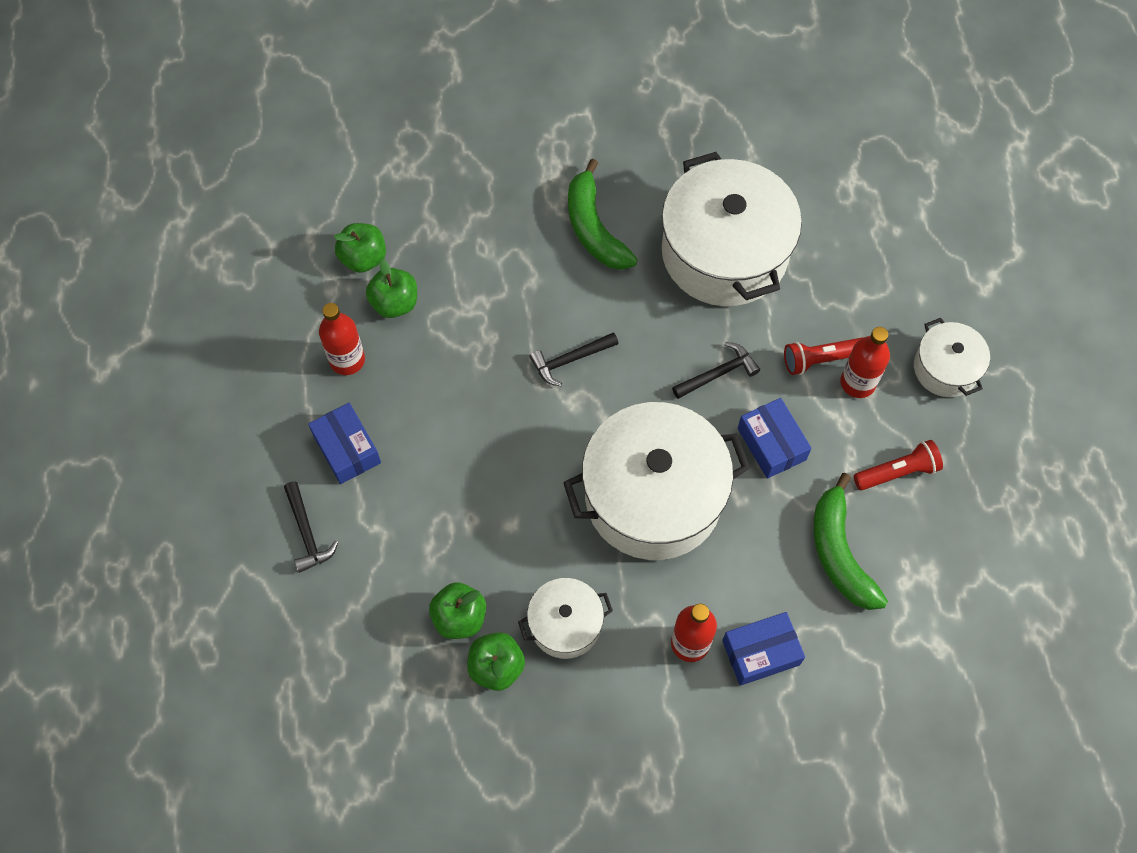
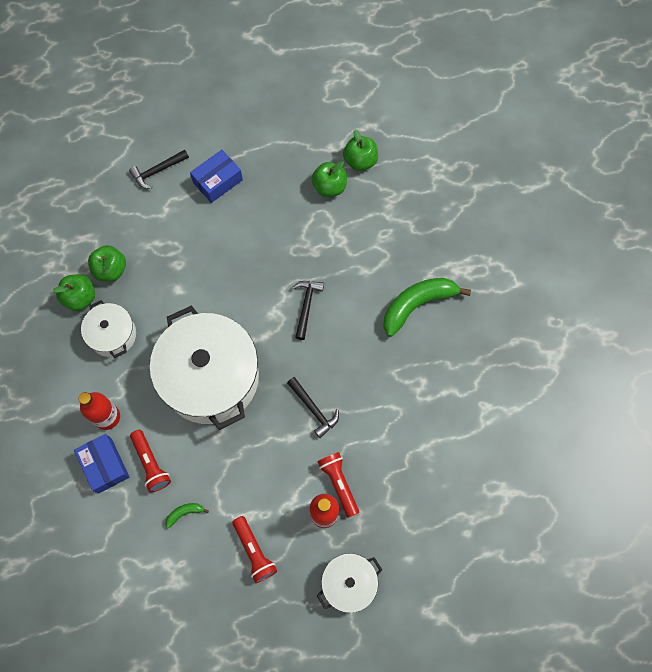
camera: 80 degrees right, 5 degrees up
red bottle [319,303,365,375] -> none
black hammer [529,332,619,386] -> black hammer turned 45 degrees clockwise [292,281,324,340]
white pot [662,152,802,306] -> none
blue box [738,398,812,479] -> none
green banana [813,473,888,610] -> green banana [165,503,209,529], size x0.43
none -> red flashlight [130,430,171,492]

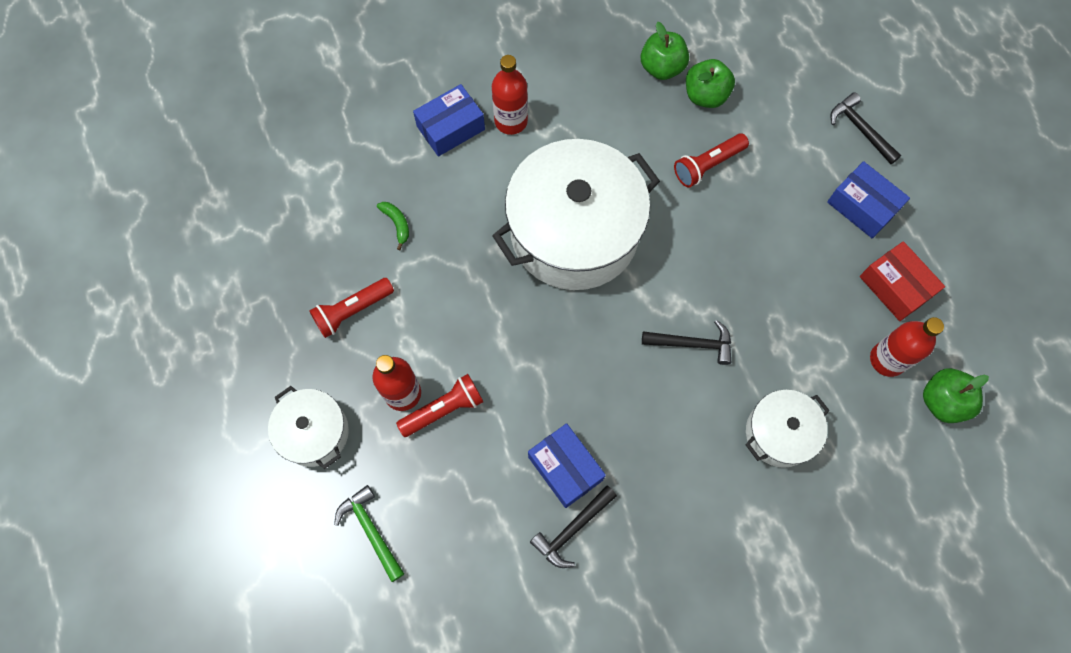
camera: 85 degrees right, 0 degrees up
white pot [81,300,136,358] -> white pot moved to [746,390,830,468]
red flashlight [130,430,171,492] -> red flashlight moved to [674,133,749,188]
black hammer [287,377,339,438] -> black hammer moved to [530,486,617,568]
green apple [311,161,347,197] -> red bottle [870,317,944,377]
green banana [383,278,471,337] -> none
none -> green hammer [334,485,404,582]
none -> blue box [528,423,606,508]
none -> red box [860,241,945,321]

